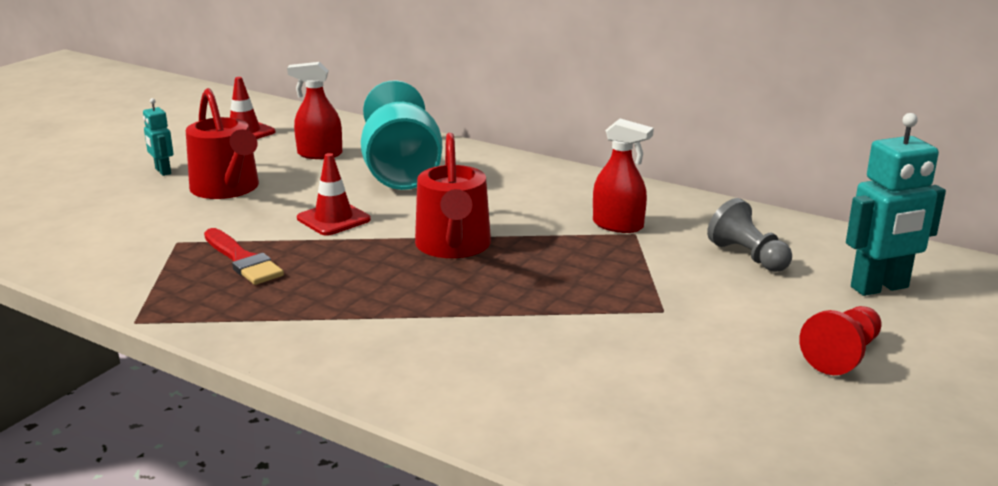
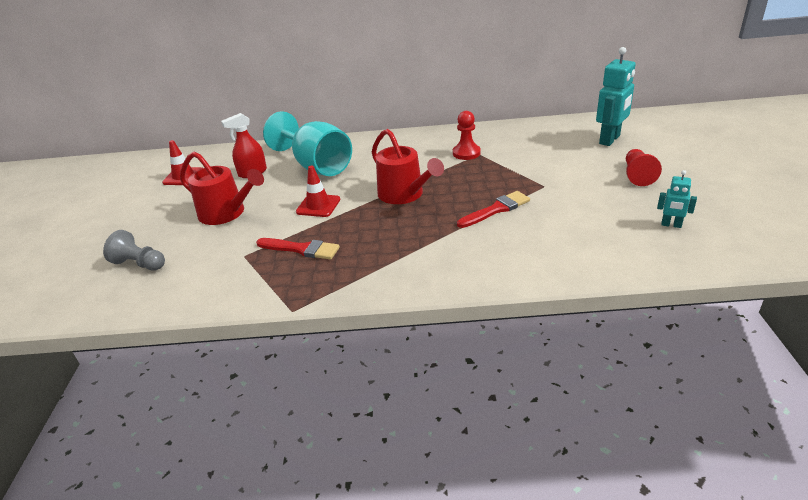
camera: 30 degrees left, 10 degrees up
turquoise robot [143,98,174,176] -> turquoise robot moved to [657,170,697,228]
red spray bottle [593,119,654,233] -> red pawn [453,111,481,160]
grey pawn [707,198,792,272] -> grey pawn moved to [103,230,165,271]
none -> red brush [457,191,530,228]

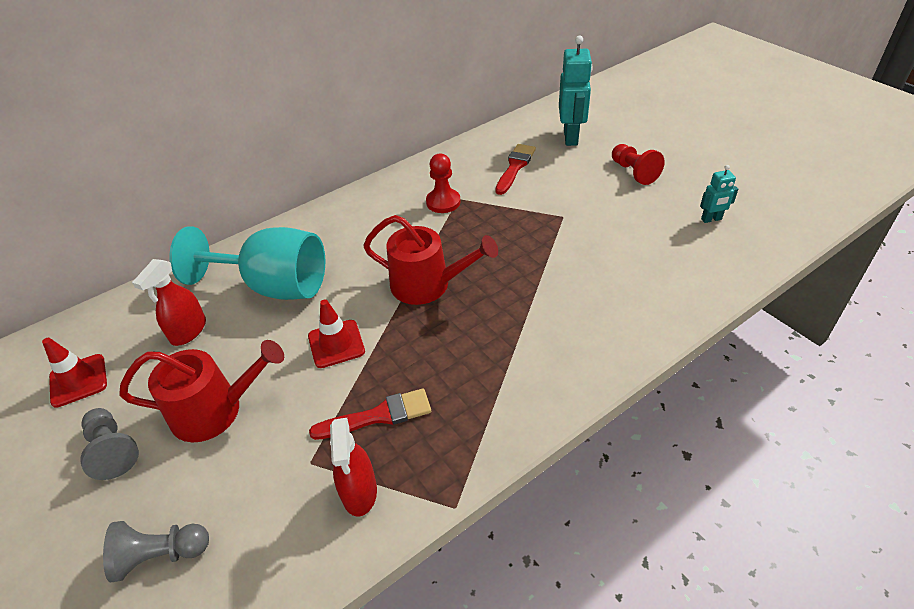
camera: 35 degrees left, 10 degrees up
red brush [457,191,530,228] -> red brush moved to [495,144,536,195]
none -> grey pawn [80,408,139,480]
none -> red spray bottle [330,418,377,516]

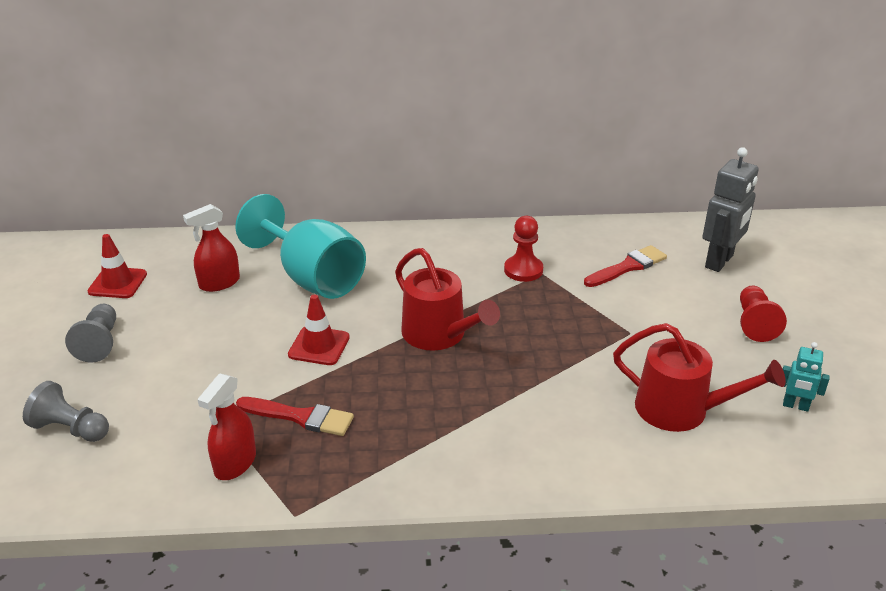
camera: 30 degrees right, 10 degrees down
red watering can [119,340,284,442] -> red watering can moved to [613,323,786,432]
turquoise robot [559,36,593,146] -> grey robot [702,147,759,272]

